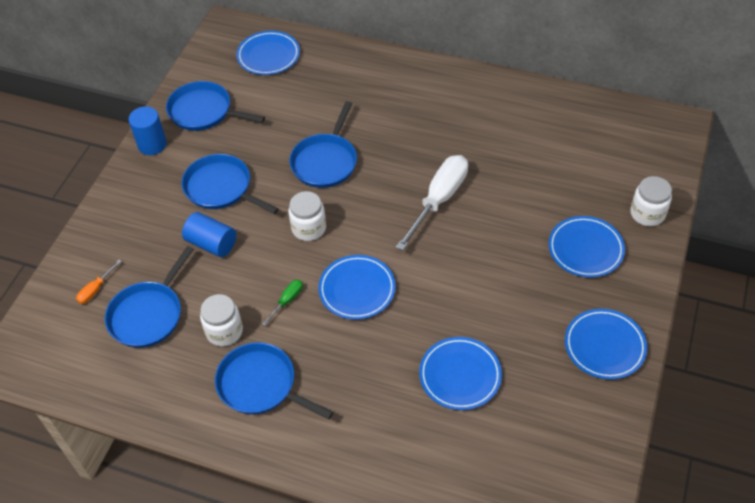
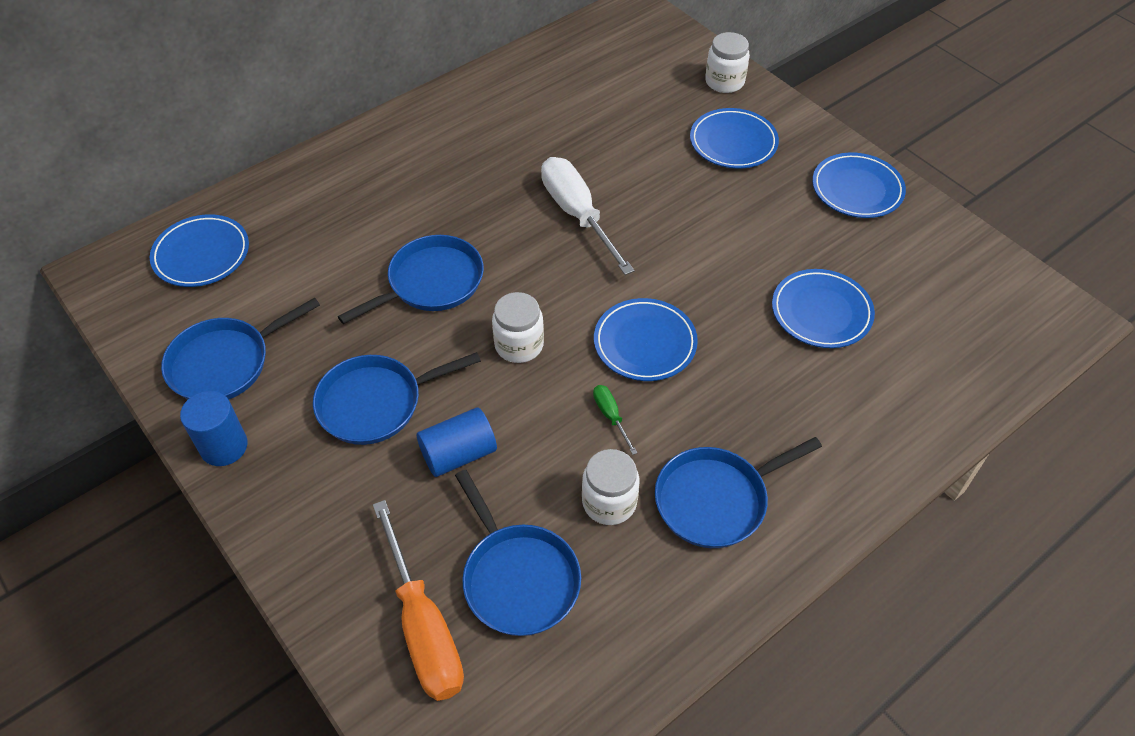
camera: 60 degrees left, 0 degrees up
orange screwdriver [76,260,122,304] -> orange screwdriver [373,500,464,701], size x2.27
blue pan [289,101,357,188] -> blue pan turned 90 degrees counterclockwise [338,235,484,324]

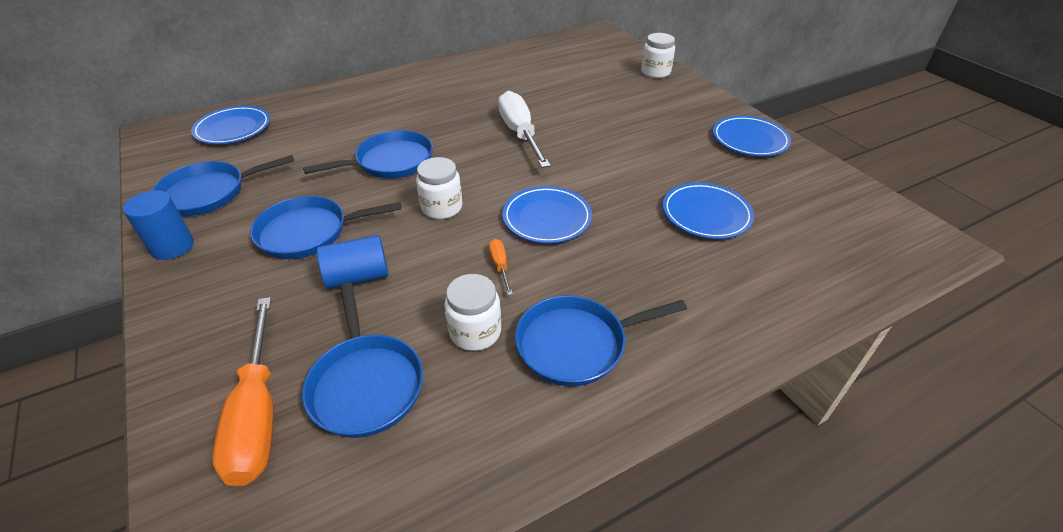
camera: 10 degrees right, 10 degrees down
green screwdriver [593,385,638,455] -> orange screwdriver [489,239,513,295]
blue plate [690,108,779,169] -> none

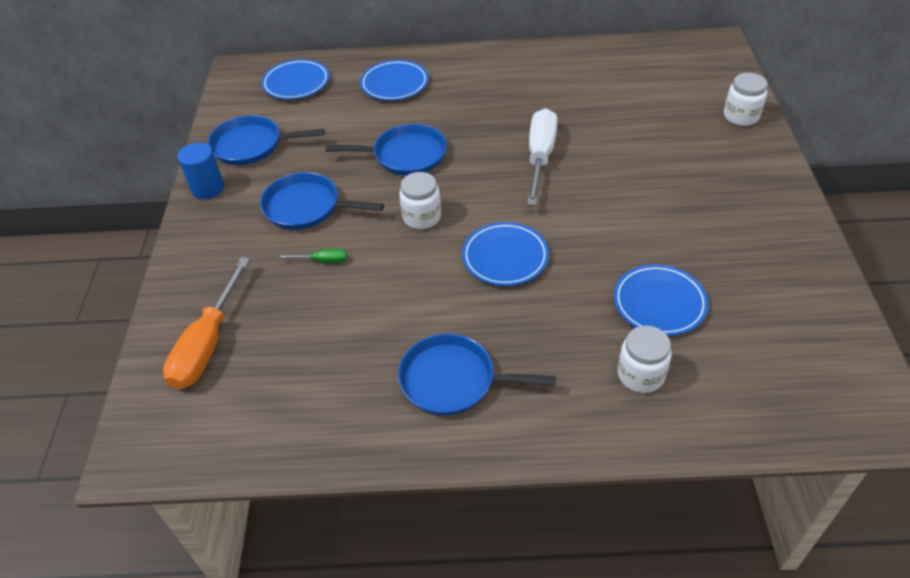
camera: 30 degrees right, 5 degrees up
blue pan [302,283,423,438] -> none
blue cylinder [317,235,388,289] -> green screwdriver [280,249,347,263]
white jar [445,274,501,351] -> white jar moved to [618,326,672,393]
orange screwdriver [489,239,513,295] -> none
blue plate [713,116,791,156] -> blue plate moved to [360,60,429,101]

